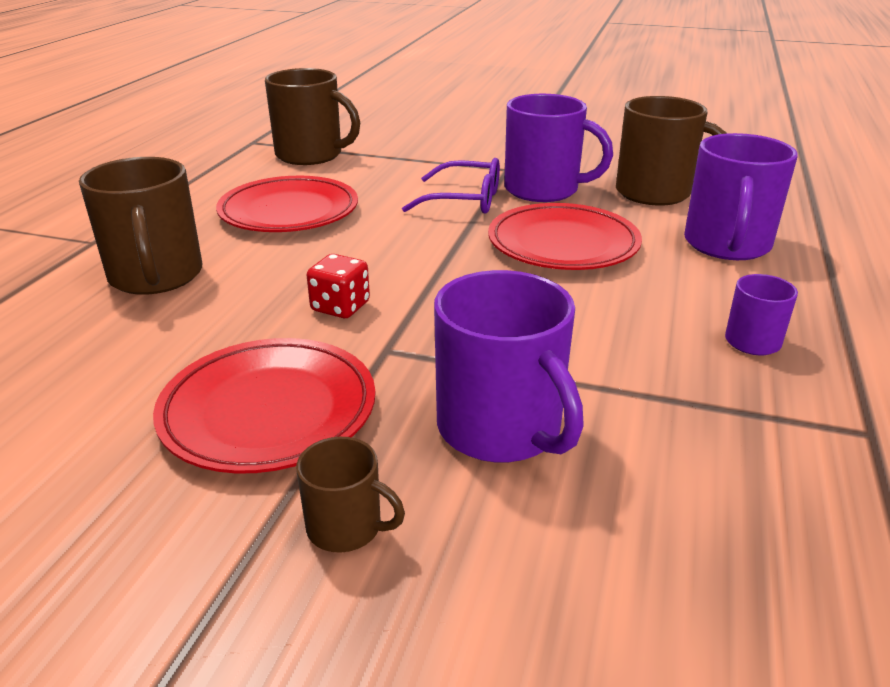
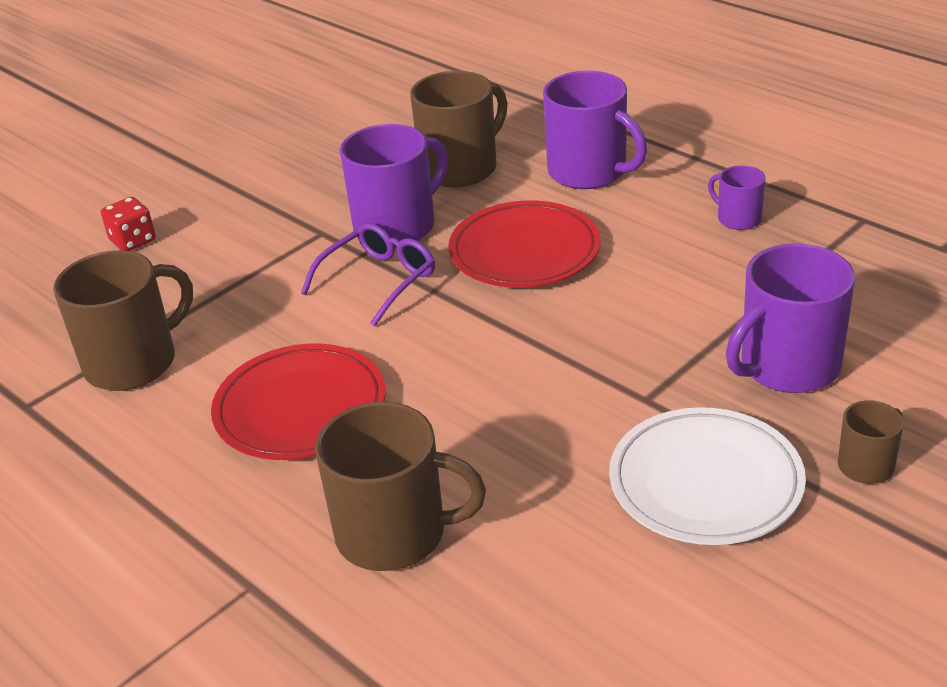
camera: 60 degrees left, 5 degrees up
red plate [153,338,375,474] -> white plate [609,407,806,545]
red dice [306,254,370,318] -> red dice moved to [101,197,156,251]
purple mug [434,270,584,463] -> purple mug turned 150 degrees clockwise [726,244,855,393]

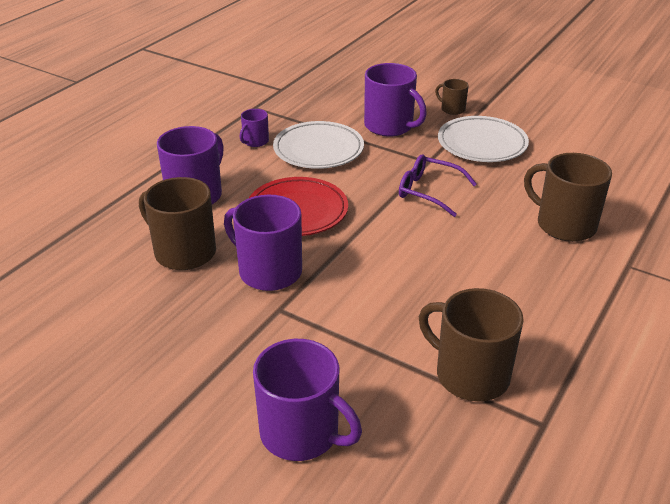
camera: 105 degrees left, 0 degrees up
red dice [101,197,156,251] -> purple mug [253,339,362,461]
red plate [211,344,386,460] -> none
purple glasses [301,223,435,326] -> purple glasses moved to [399,155,477,217]
brown mug [315,402,486,571] -> brown mug turned 45 degrees counterclockwise [524,153,612,242]
none -> white plate [273,121,364,169]

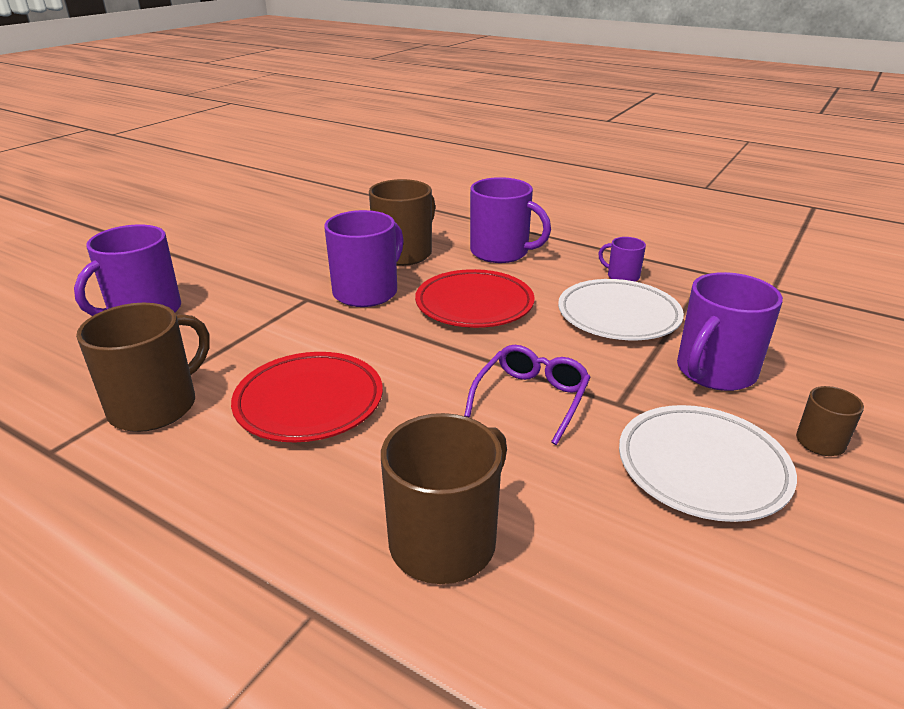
camera: 90 degrees right, 5 degrees down
none -> red plate [231,352,383,442]

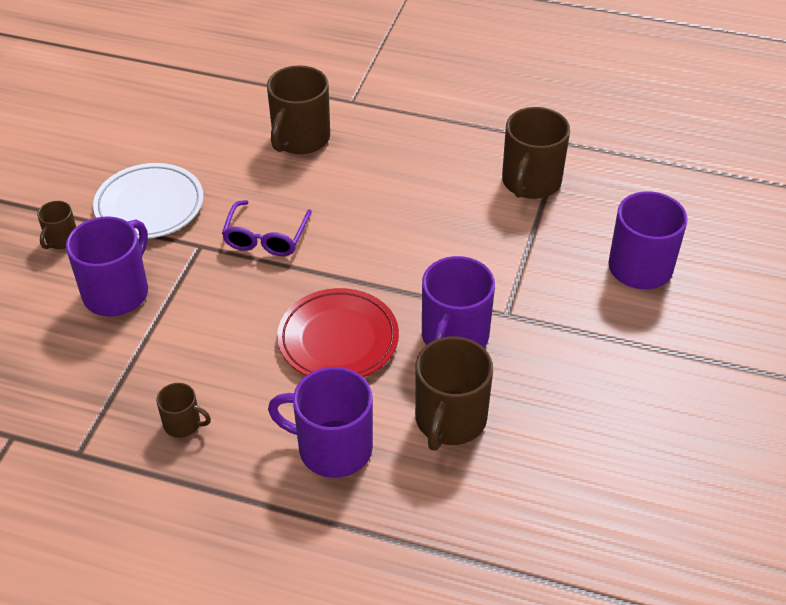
camera: 165 degrees right, 15 degrees up
red plate [231,352,383,442] -> none
white plate [558,279,684,340] -> none
purple mug [598,237,646,282] -> brown mug [156,383,211,438]

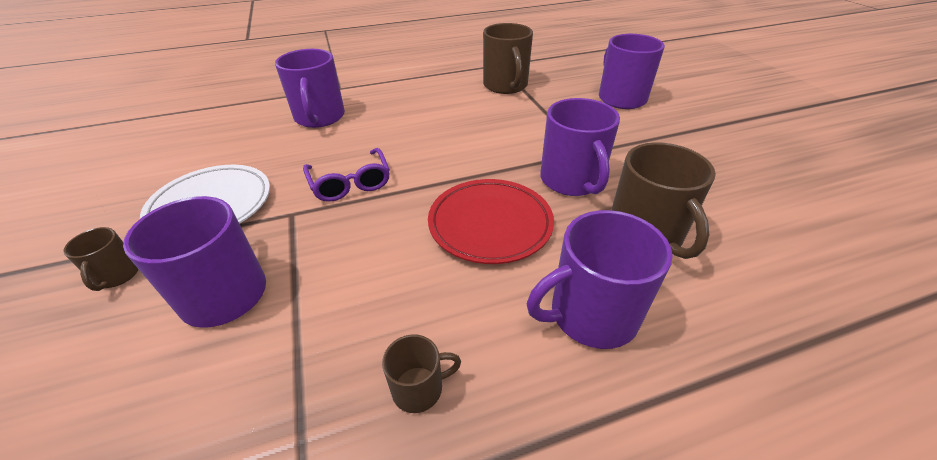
camera: 35 degrees left, 5 degrees down
brown mug [267,65,330,154] -> purple mug [275,49,345,128]

